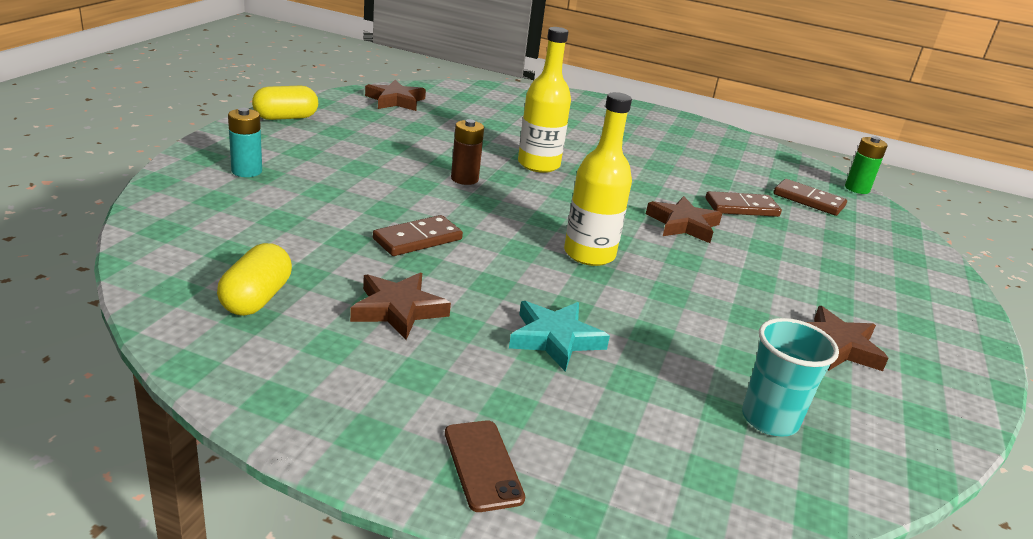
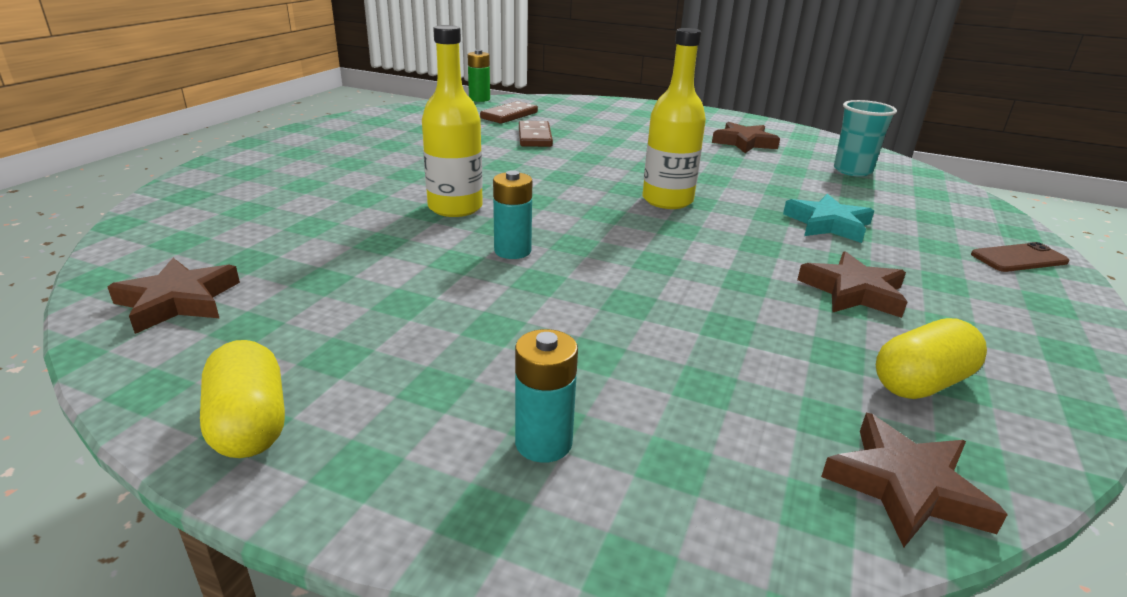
camera: 85 degrees left, 0 degrees up
yellow capsule [217,243,292,316] -> yellow capsule turned 45 degrees counterclockwise [876,318,987,399]
brown domino [373,215,463,256] -> none
brown battery [451,119,484,185] -> turquoise battery [493,170,532,259]
brown star [646,196,722,243] -> brown star moved to [821,413,1008,547]

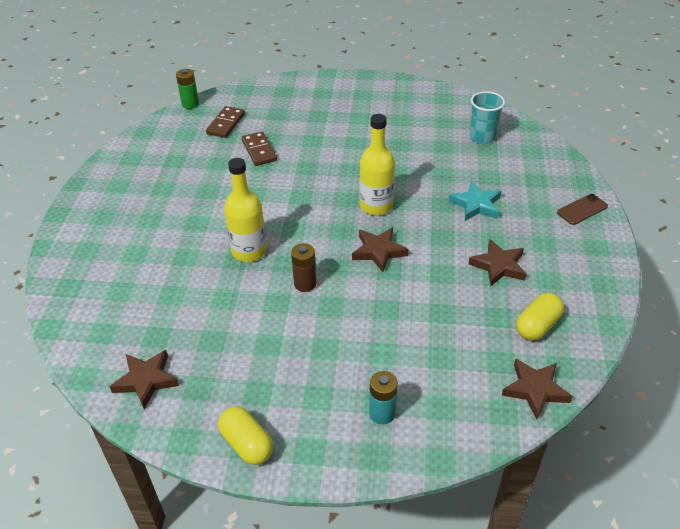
camera: 15 degrees left, 15 degrees up
turquoise battery [493,170,532,259] -> brown battery [291,243,316,292]
brown star [712,122,780,153] -> brown star moved to [352,227,409,272]

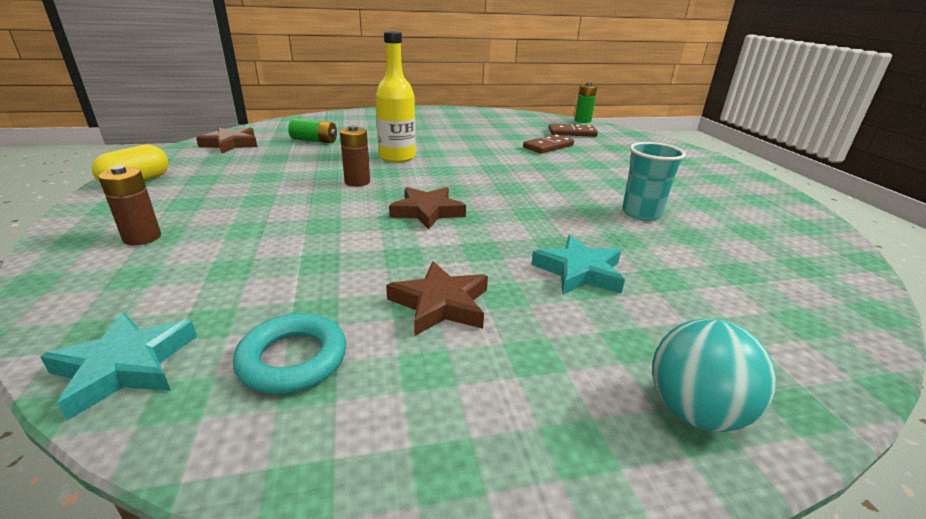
camera: 70 degrees right, 15 degrees down
yellow bottle [359,114,395,215] -> none
turquoise battery [369,371,398,425] -> brown battery [98,165,161,245]
turquoise cup [470,91,505,144] -> turquoise cup moved to [622,142,686,221]
brown star [502,358,573,419] -> turquoise star [40,312,197,420]
yellow capsule [516,293,564,341] -> turquoise ring [233,313,346,394]
brown phone [557,194,608,225] -> turquoise ball [652,318,777,432]
none -> green battery [288,118,337,143]

